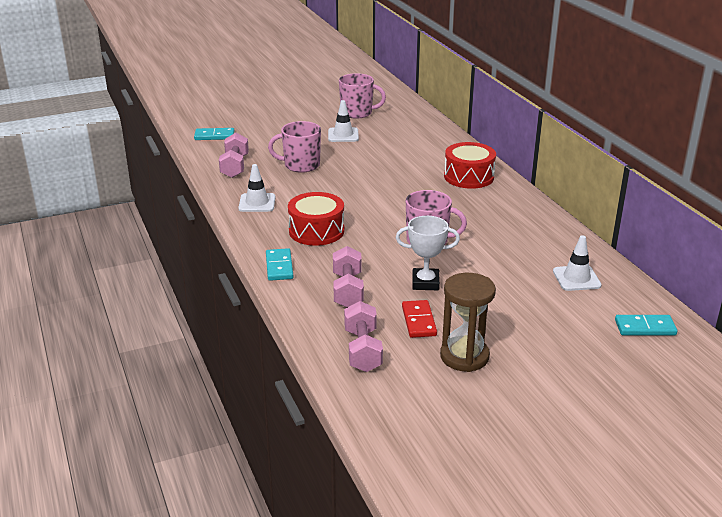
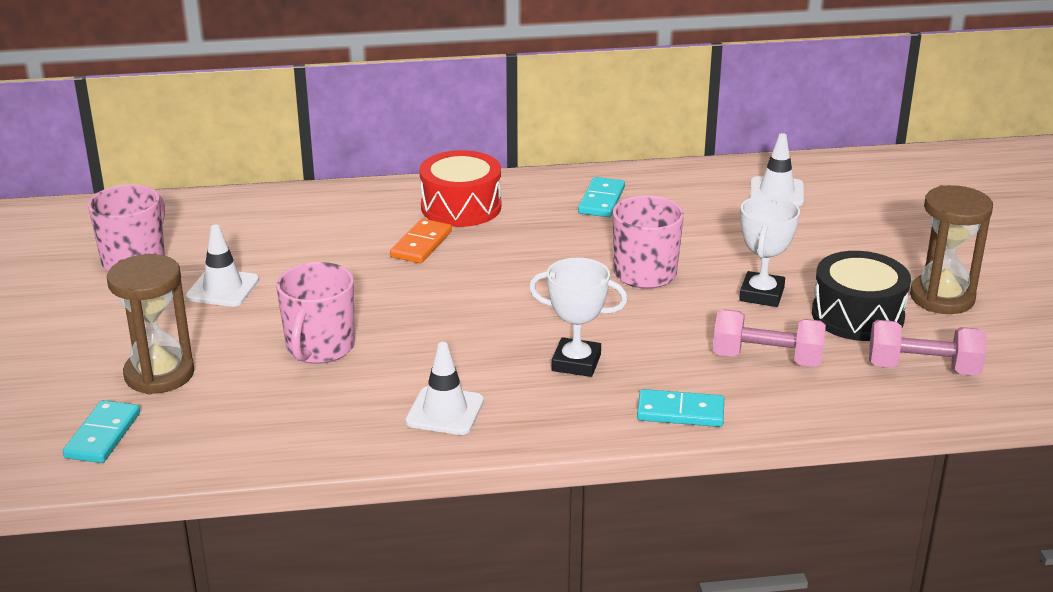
camera: 75 degrees left, 0 degrees up
pink dumbbell [219,133,249,178] -> none
red drum [288,192,344,246] -> white trophy [529,257,628,377]
red domino [402,300,437,338] -> black drum [812,251,911,341]
turquoise domino [615,315,677,336] -> turquoise domino moved to [578,177,625,217]
none -> brown hourglass [107,254,194,394]
none -> orange domino [390,219,452,263]

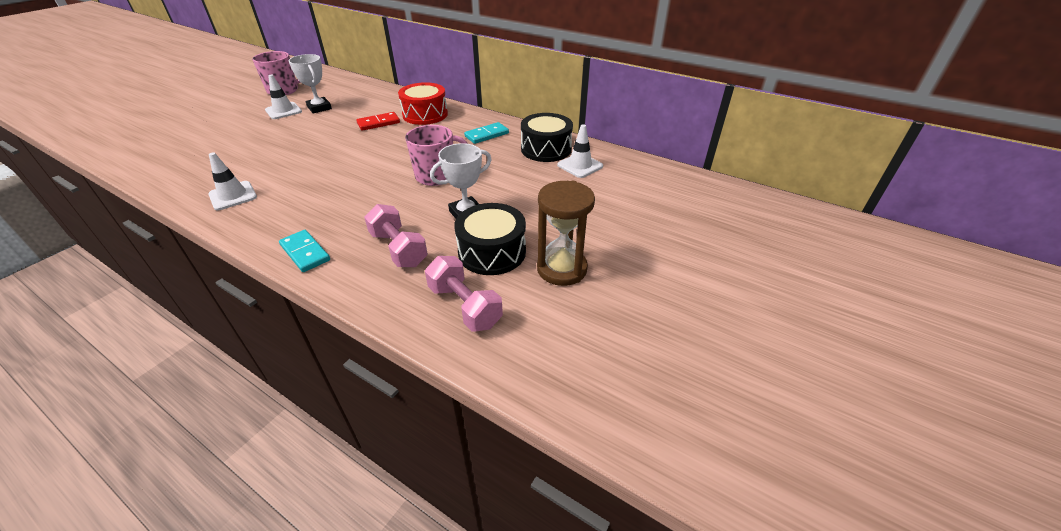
camera: 40 degrees right, 10 degrees up
turquoise domino [63,400,140,463] -> none
brown hourglass [107,254,194,394] -> none
pink mug [276,262,355,364] -> none
orange domino [390,219,452,263] -> red domino [356,112,400,131]
white trophy [529,257,628,377] -> white trophy moved to [289,54,332,114]
none -> black drum [521,113,573,162]

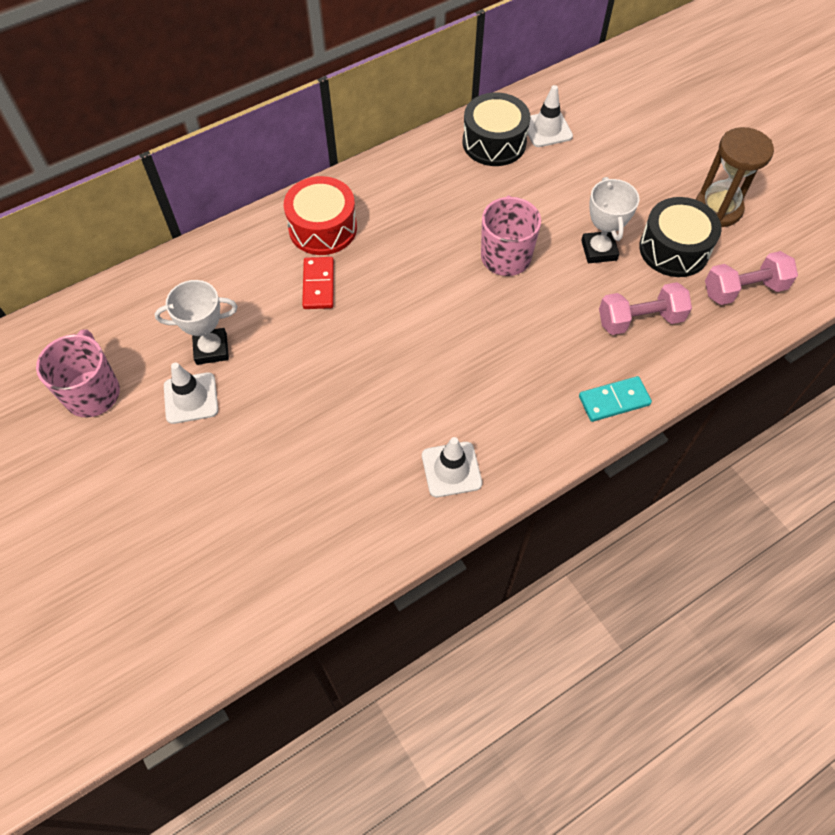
camera: 65 degrees left, 20 degrees up
turquoise domino [464,122,509,144] -> none

